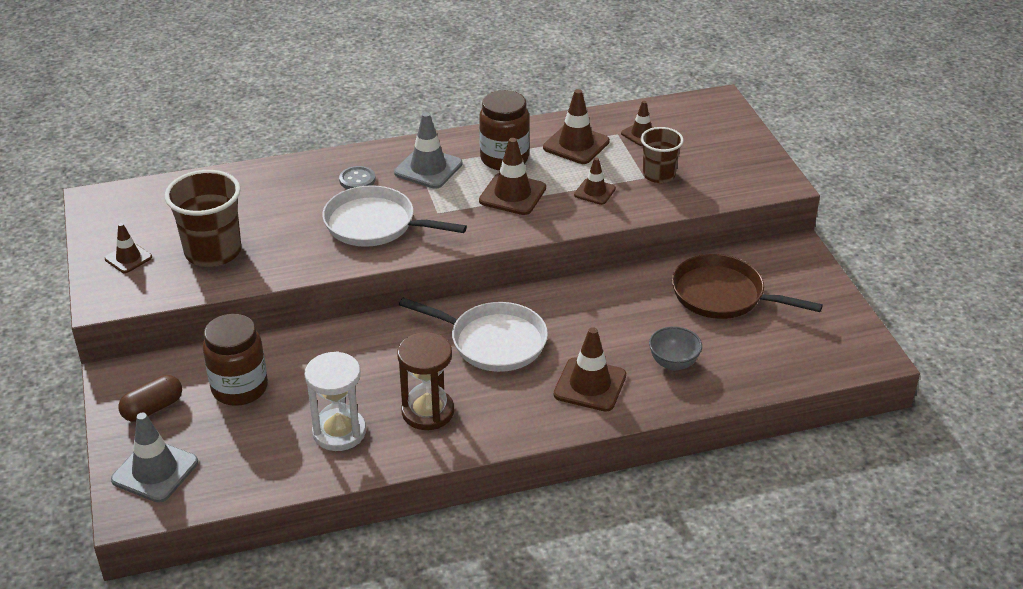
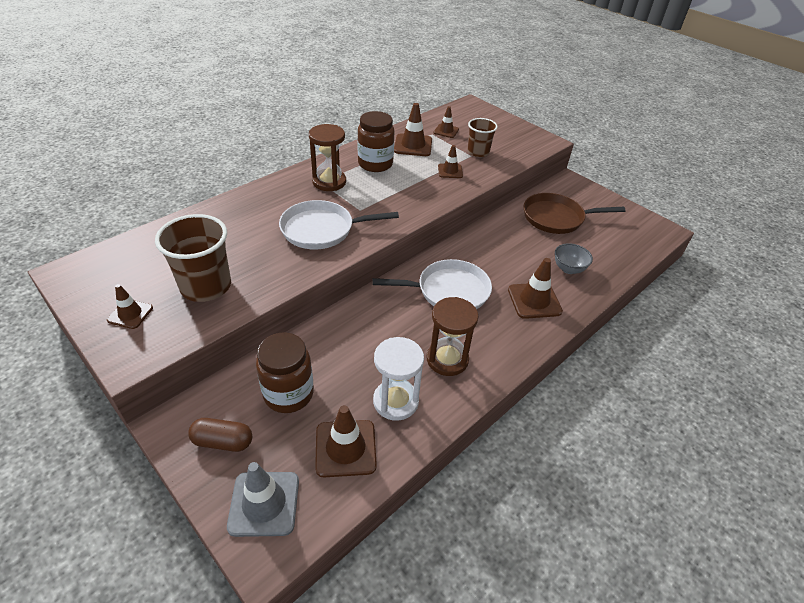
camera: 30 degrees left, 5 degrees up
brown capsule [118,375,182,422] -> brown capsule turned 75 degrees clockwise [188,418,252,452]
grey button [339,166,376,189] -> none
grey traffic cone [394,112,463,189] -> brown hourglass [309,124,346,191]
brown traffic cone [479,138,546,215] -> brown traffic cone moved to [315,405,377,477]

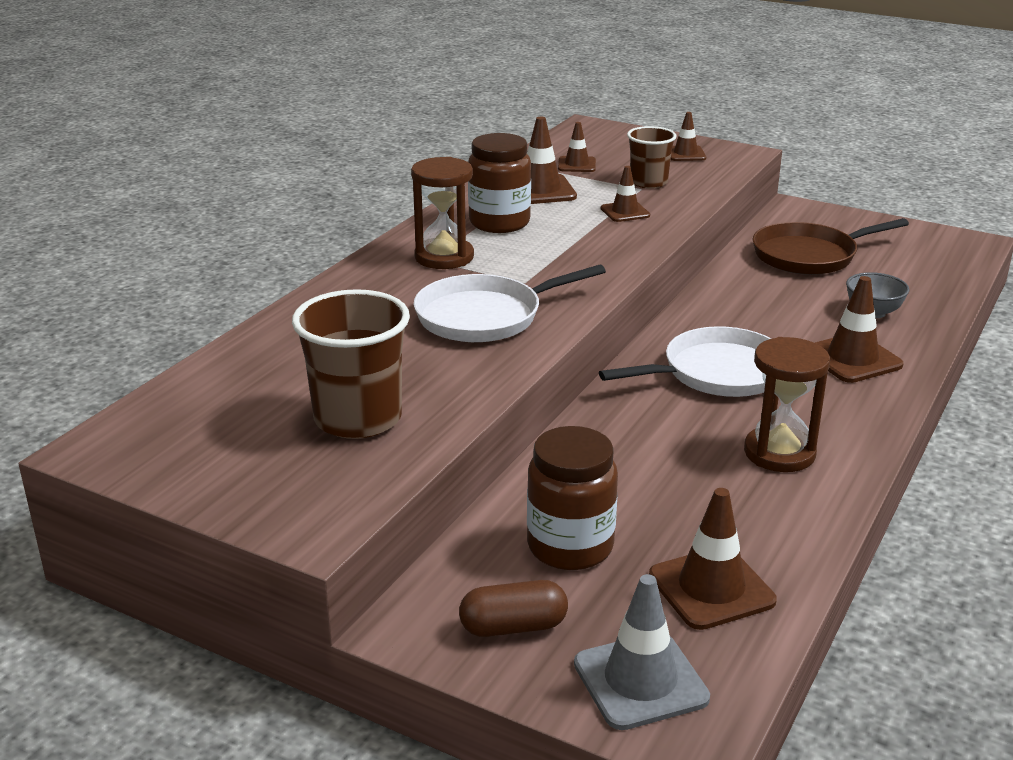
camera: 15 degrees left, 15 degrees down
brown traffic cone [107,284,153,329] -> brown traffic cone moved to [671,112,706,161]
white hourglass [373,337,424,421] -> none

